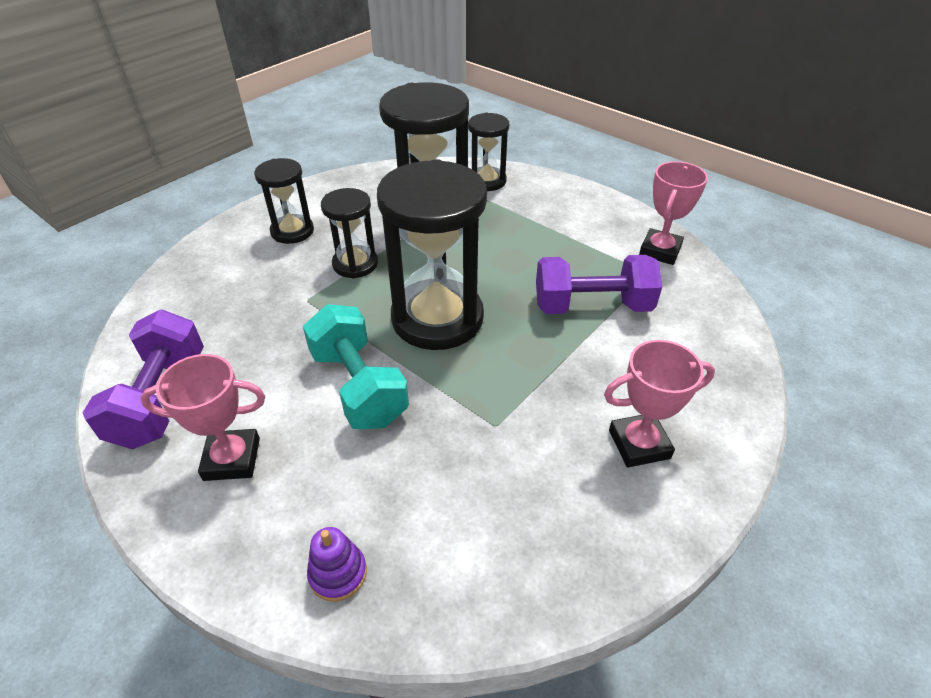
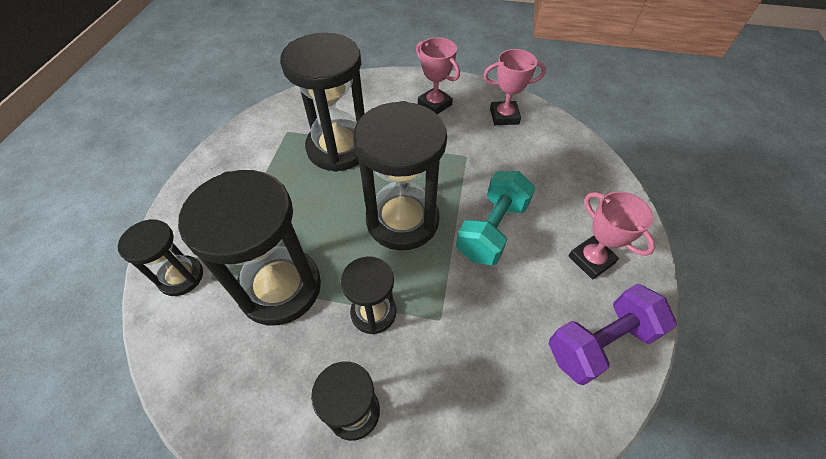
camera: 120 degrees left, 10 degrees up
purple stacking toy [307,527,367,602] -> none
purple dumbbell [536,255,662,314] -> black hourglass [280,33,365,172]
pink trophy [639,161,708,265] -> pink trophy moved to [484,49,546,125]

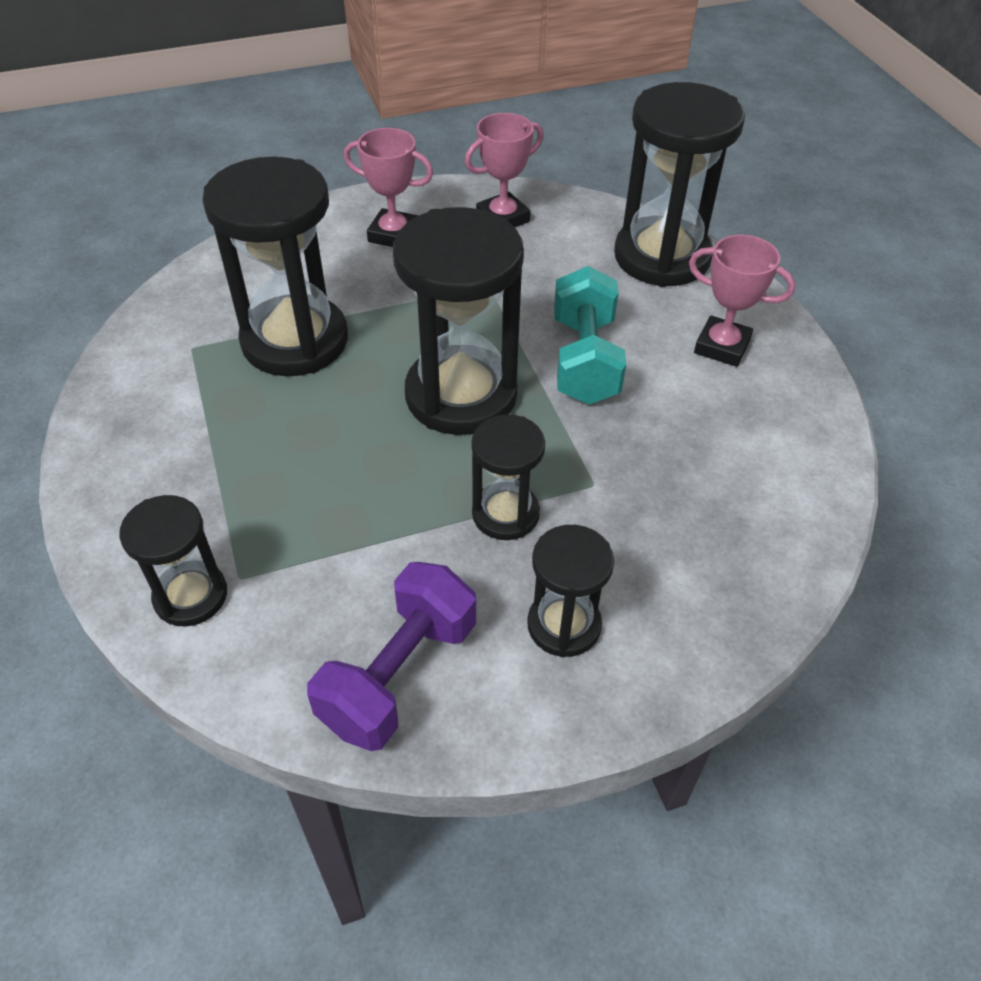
camera: 30 degrees left, 5 degrees down
black hourglass [178,170,321,325] -> black hourglass moved to [614,82,745,287]
purple dumbbell [549,283,677,386] -> purple dumbbell moved to [307,562,476,751]

